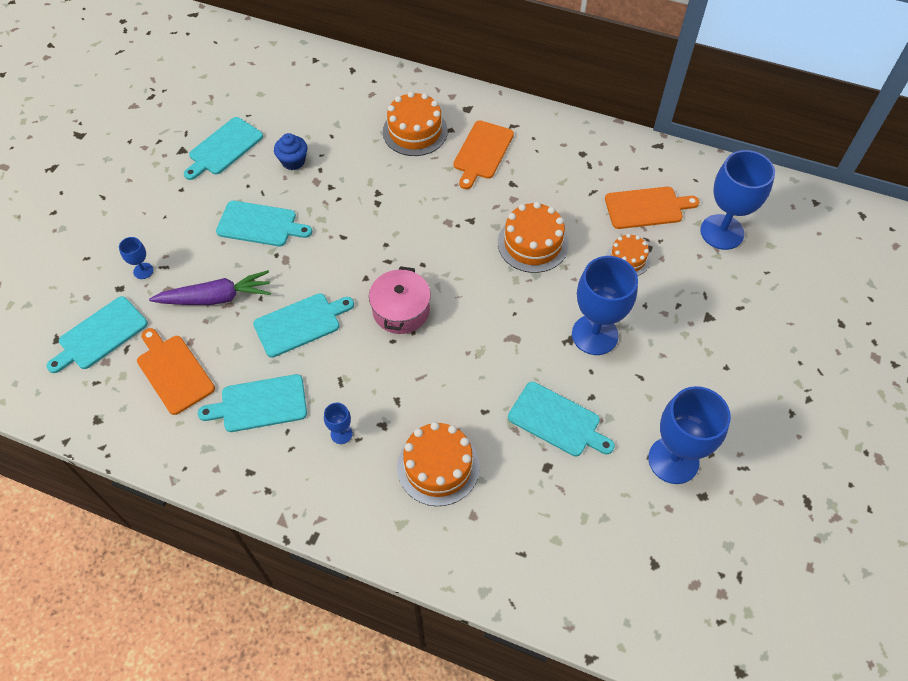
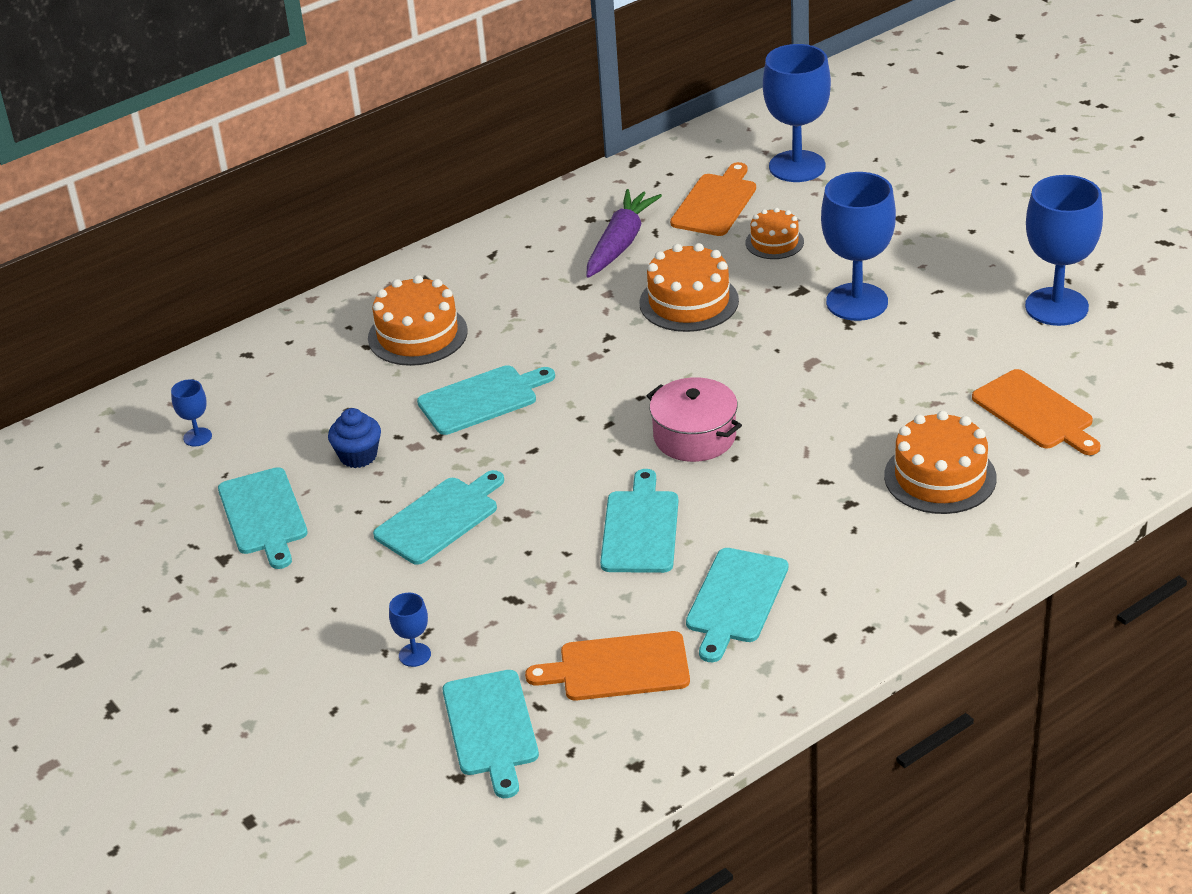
camera: 55 degrees left, 20 degrees down
purple carrot [149,270,271,305] -> purple carrot moved to [586,189,662,278]
blue goblet [324,403,353,444] -> blue goblet moved to [171,379,212,446]
orange cutting board [453,120,514,189] -> orange cutting board moved to [972,369,1100,455]
turquoise cutting board [508,382,615,456] -> turquoise cutting board moved to [417,365,555,435]

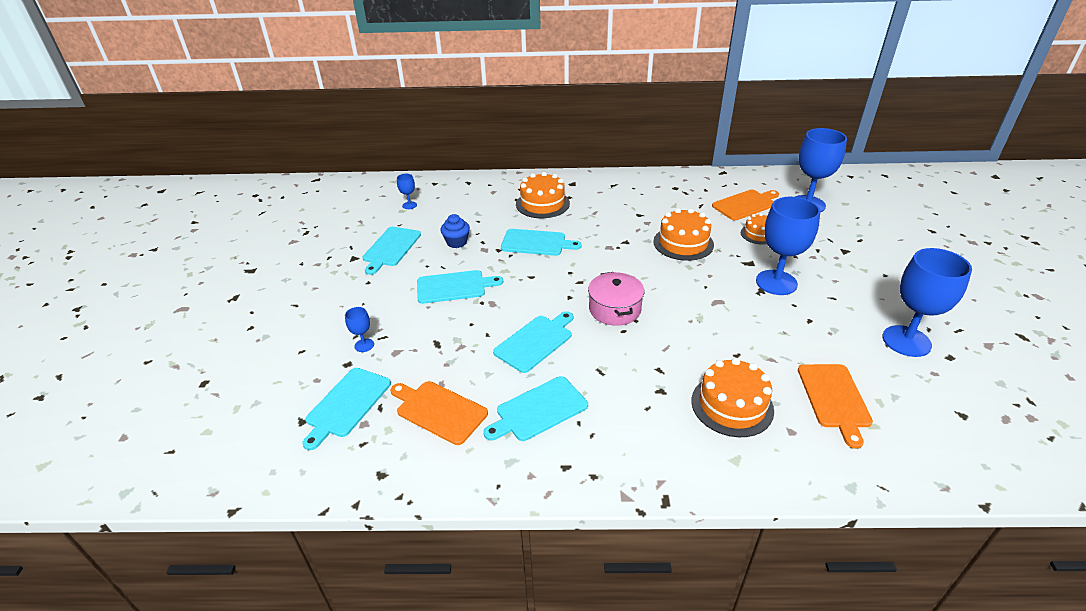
camera: 35 degrees right, 0 degrees up
purple carrot [586,189,662,278] -> none

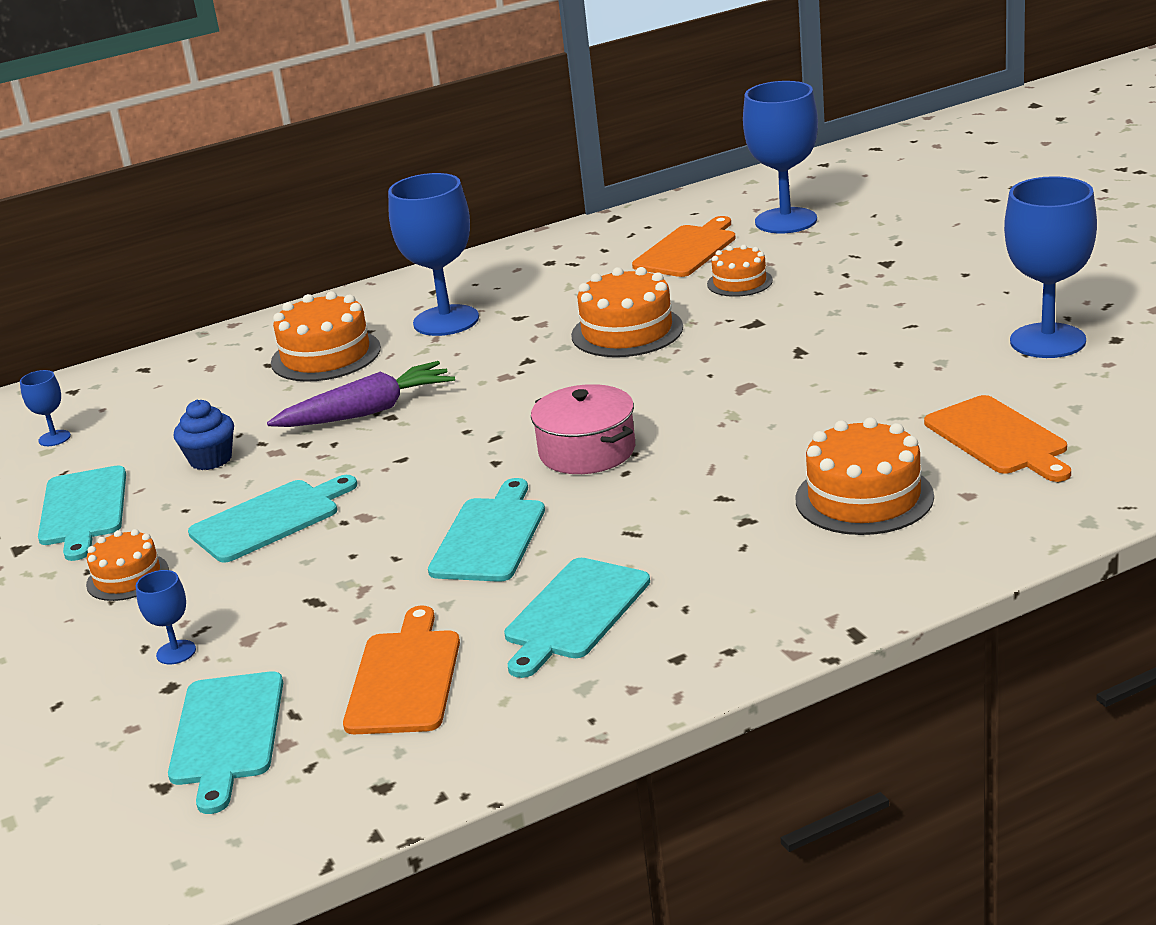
camera: 25 degrees left, 10 degrees down
orange cutting board [390,381,488,445] -> orange cutting board turned 90 degrees clockwise [343,606,460,734]
turquoise cutting board [501,229,582,256] -> purple carrot [267,361,455,427]
blue goblet [756,197,820,295] -> blue goblet moved to [388,173,479,336]
none -> orange cake [86,529,169,601]

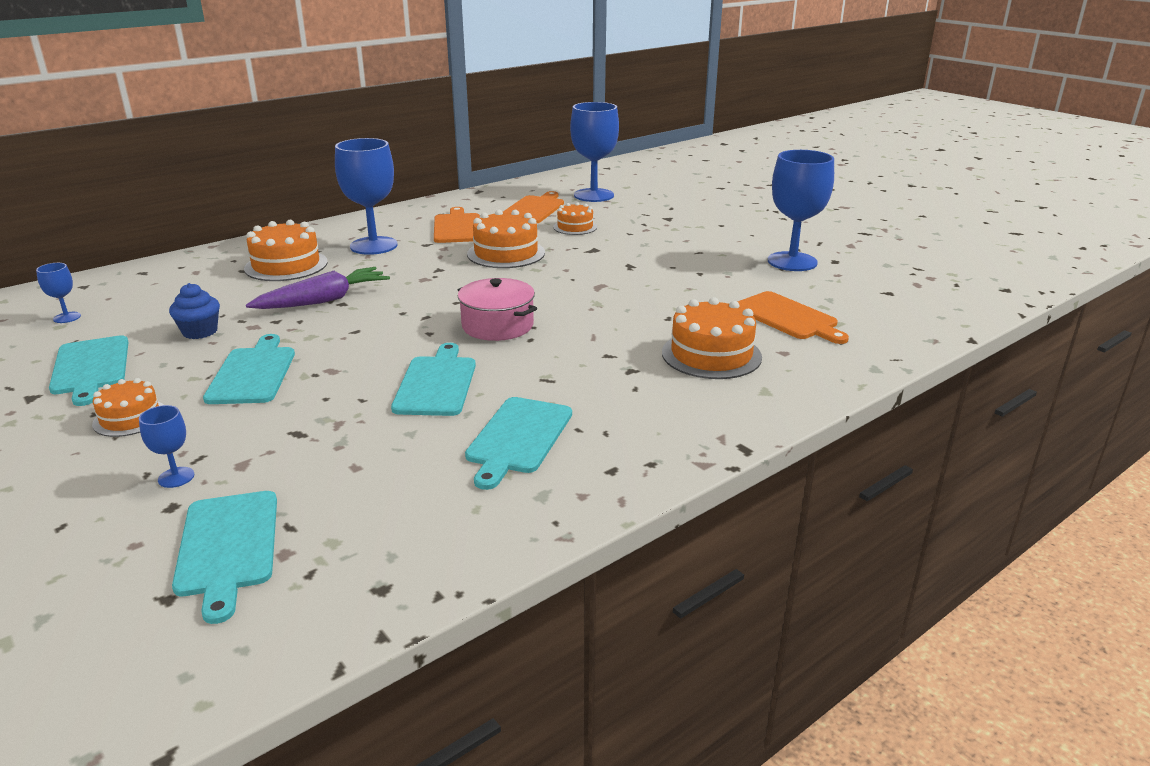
camera: 15 degrees left, 0 degrees up
turquoise cutting board [188,475,357,563] -> turquoise cutting board turned 45 degrees counterclockwise [203,334,295,404]
orange cutting board [343,606,460,734] -> orange cutting board moved to [434,207,480,243]

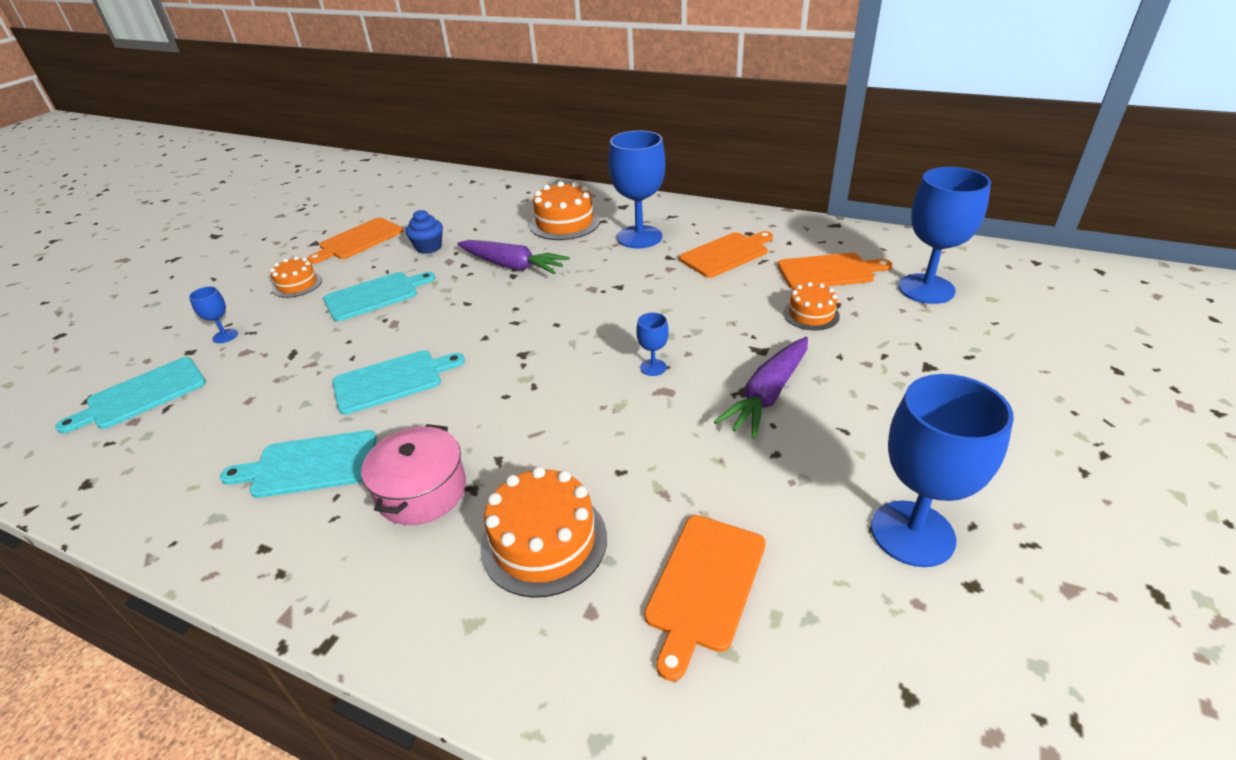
camera: 65 degrees right, 10 degrees up
blue goblet [36,263,81,323] -> blue goblet moved to [636,312,669,376]
turquoise cutting board [49,335,128,406] -> orange cutting board [307,218,403,264]
pink pot [458,278,537,341] -> pink pot moved to [361,424,466,525]
orange cake [467,209,545,268] -> none
none -> purple carrot [714,337,808,439]

